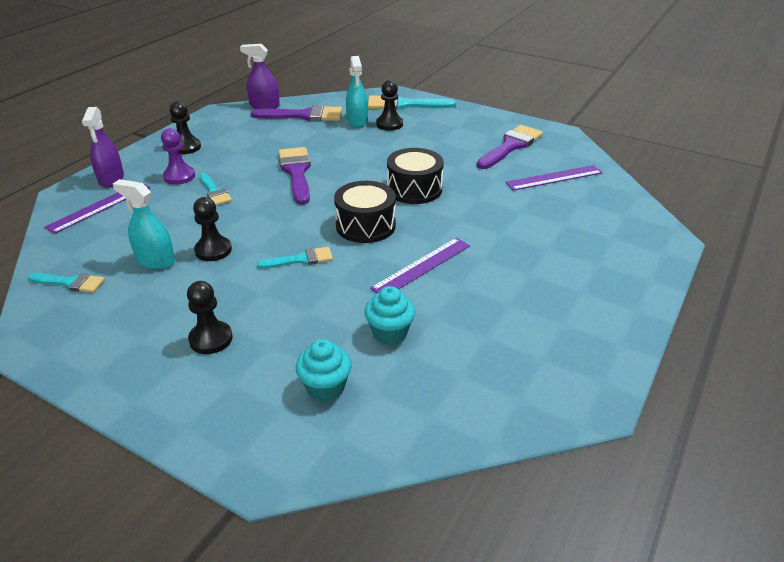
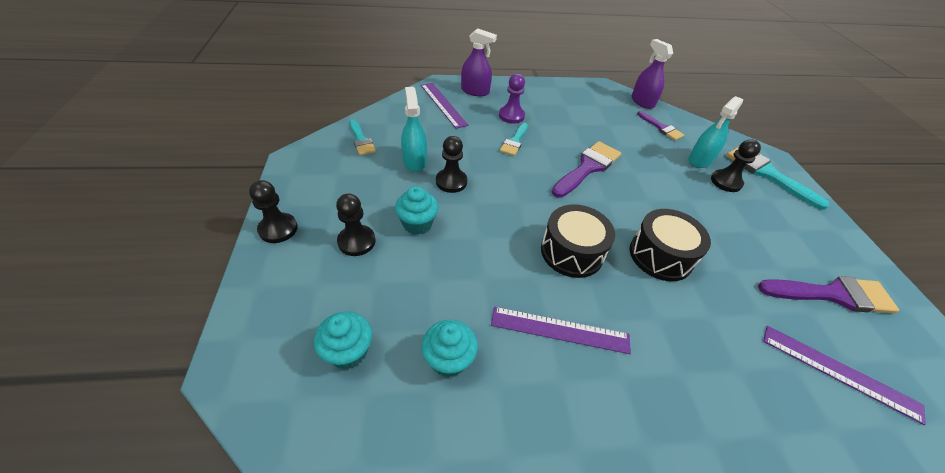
camera: 50 degrees right, 10 degrees up
purple ruler [44,182,151,234] -> purple ruler turned 60 degrees clockwise [421,83,469,129]
purple spray bottle [82,107,124,188] -> purple spray bottle turned 120 degrees counterclockwise [461,28,497,96]
black pawn [169,101,201,154] -> black pawn moved to [249,180,298,243]
purple brush [251,105,342,122] -> purple brush [637,111,684,141], size x0.59
turquoise brush [257,247,333,269] -> none
none -> turquoise cupcake [395,186,438,235]

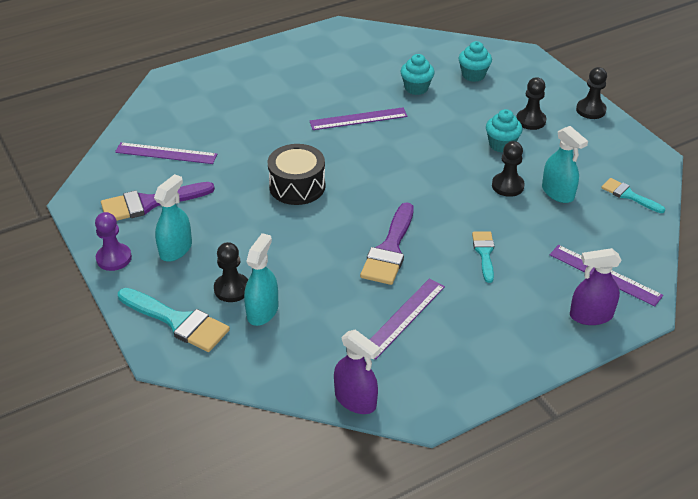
camera: 160 degrees right, 5 degrees down
purple pawn [499,73,525,124] -> purple pawn moved to [95,212,132,271]
black drum [541,204,615,278] -> none
purple brush [637,111,684,141] -> none
none -> turquoise spray bottle [154,174,192,261]
none -> purple ruler [369,278,445,359]

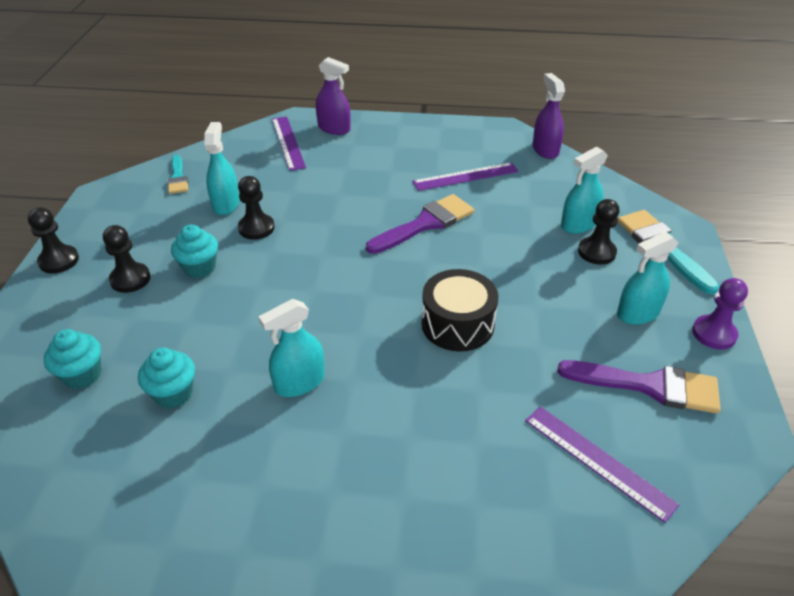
camera: 145 degrees left, 0 degrees up
purple ruler [309,107,408,130] -> turquoise spray bottle [258,299,325,397]
turquoise brush [472,231,494,283] -> none

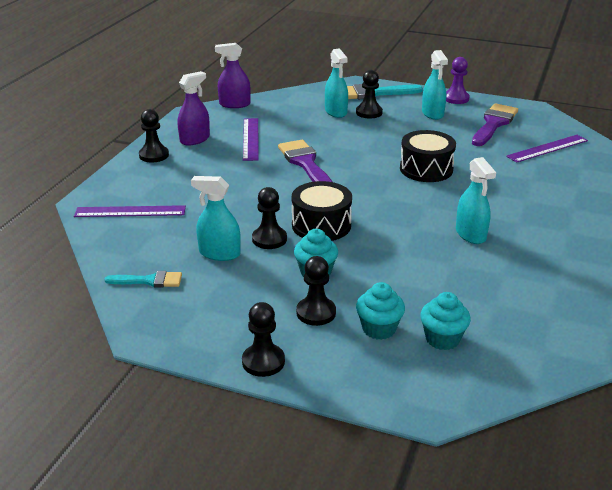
camera: 75 degrees left, 10 degrees down
turquoise cupcake [138,348,195,409] -> turquoise cupcake moved to [356,282,405,340]
purple spray bottle [316,57,351,135] -> purple spray bottle moved to [178,71,210,146]
none -> black pawn [139,109,169,162]
none -> black drum [292,181,352,241]

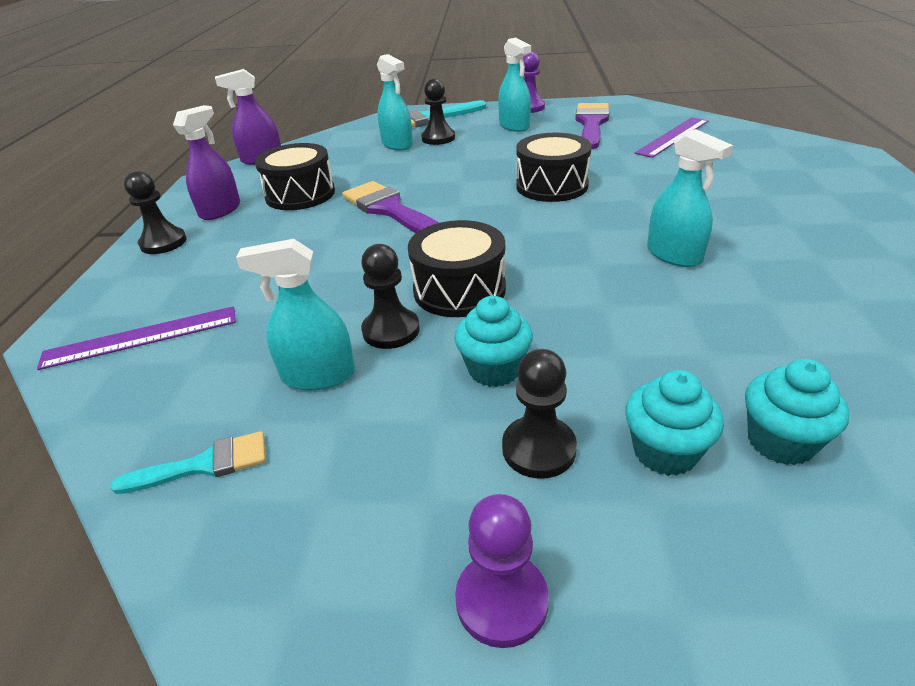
camera: 15 degrees left, 5 degrees up
black pawn [242,302,285,377] -> purple pawn [455,494,549,648]
purple ruler [243,118,259,161] -> black drum [255,143,335,210]

